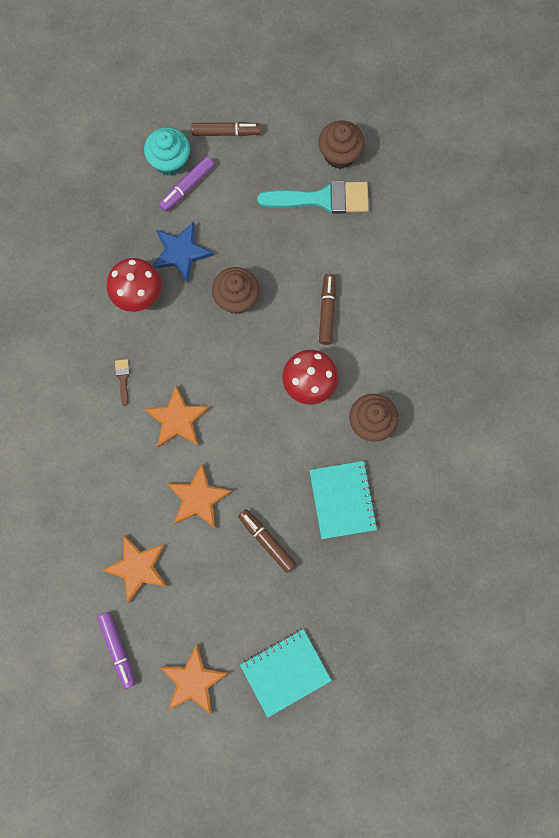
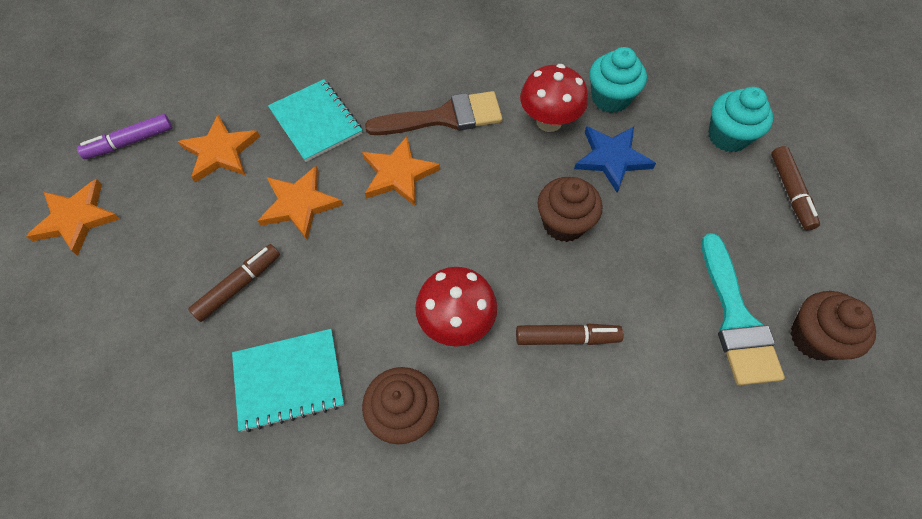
camera: 85 degrees right, 15 degrees down
brown brush [115,359,130,406] -> brown brush [365,91,503,135], size x2.44
purple marker [159,156,214,212] -> none
turquoise notebook [240,629,332,718] -> turquoise notebook moved to [268,79,362,162]
none -> turquoise cupcake [589,47,647,113]

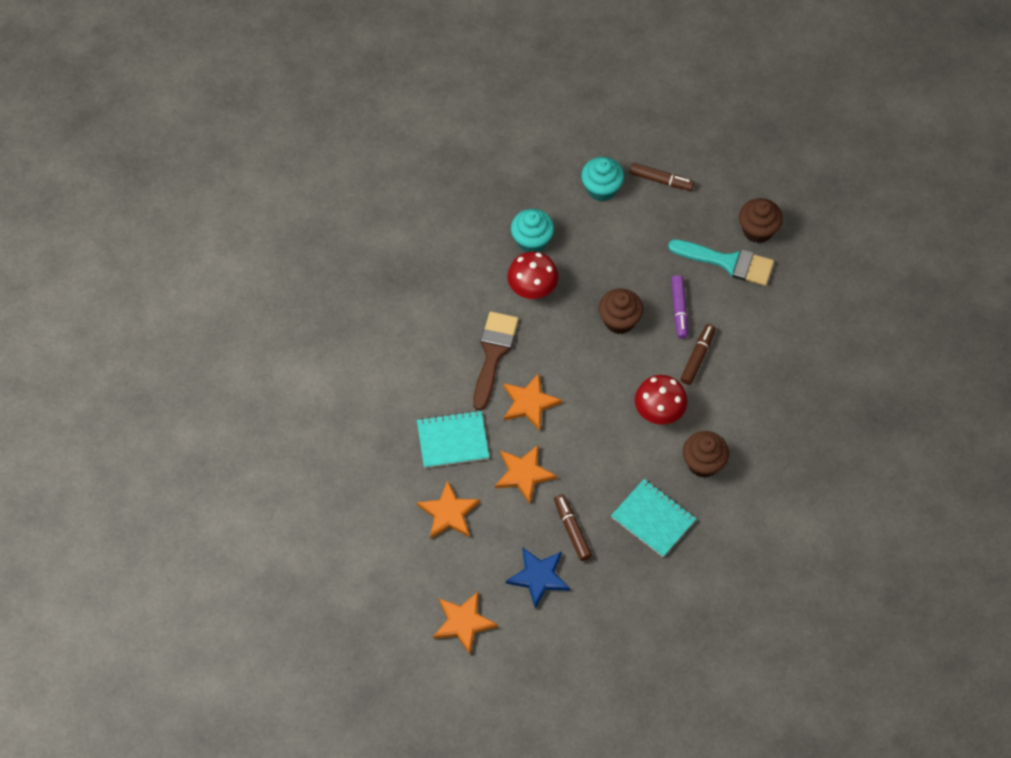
camera: 65 degrees left, 0 degrees up
purple marker [77,114,172,159] -> purple marker moved to [671,275,688,339]
turquoise notebook [232,329,344,432] -> turquoise notebook turned 60 degrees counterclockwise [611,479,697,557]
blue star [574,126,656,193] -> blue star moved to [506,547,570,608]

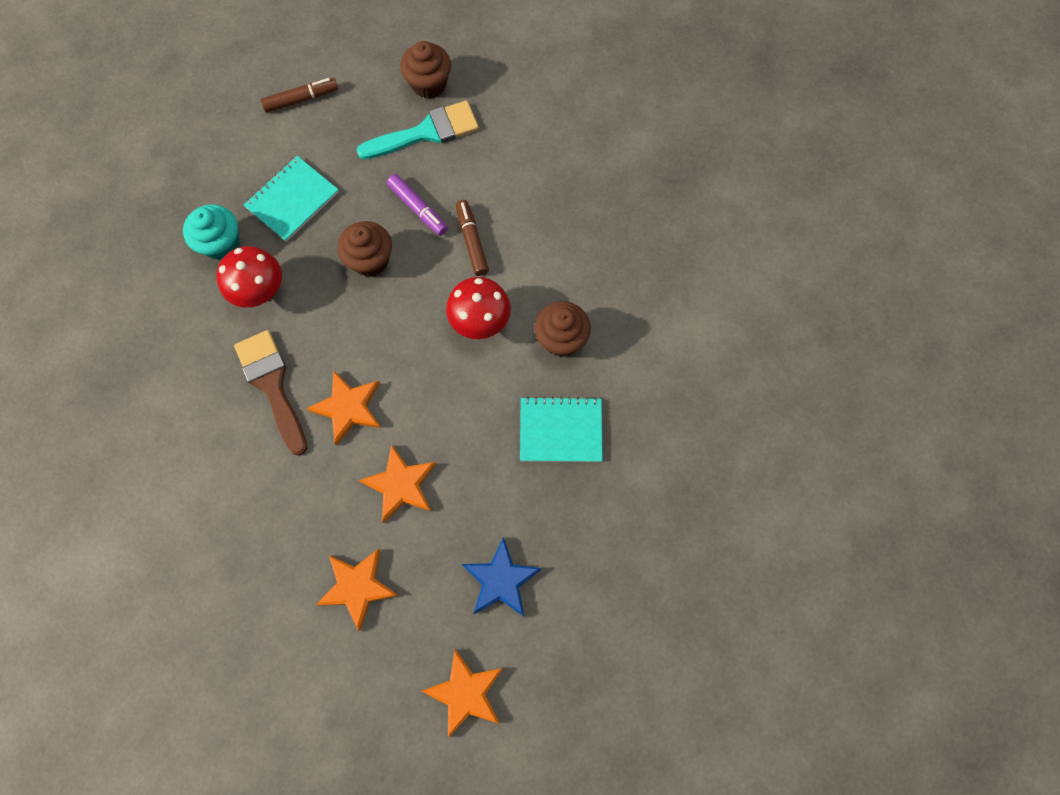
camera: 40 degrees left, 10 degrees up
turquoise notebook [417,410,489,468] -> turquoise notebook moved to [244,156,339,242]
brown marker [554,494,592,561] -> none
turquoise cupcake [581,157,624,202] -> none

